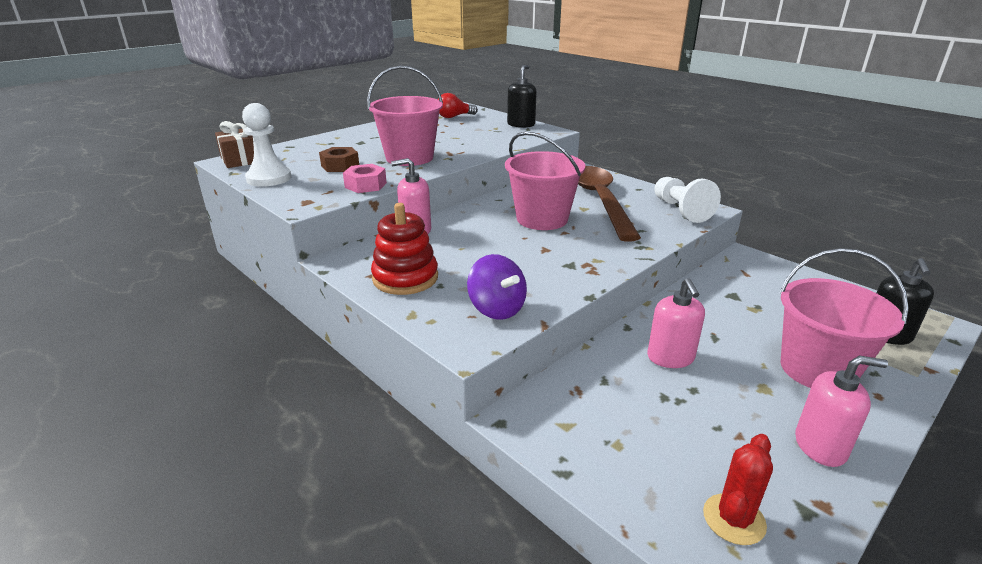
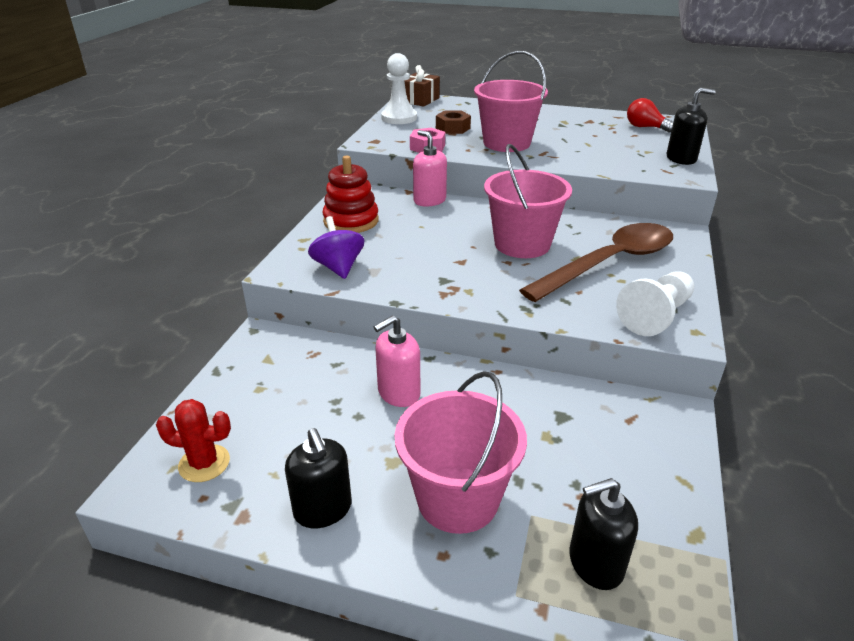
camera: 60 degrees right, 5 degrees up
purple spinning top [467,254,527,320] -> purple spinning top turned 135 degrees clockwise [308,216,364,279]
pink soap dispenser [795,355,888,467] -> black soap dispenser [285,428,352,528]

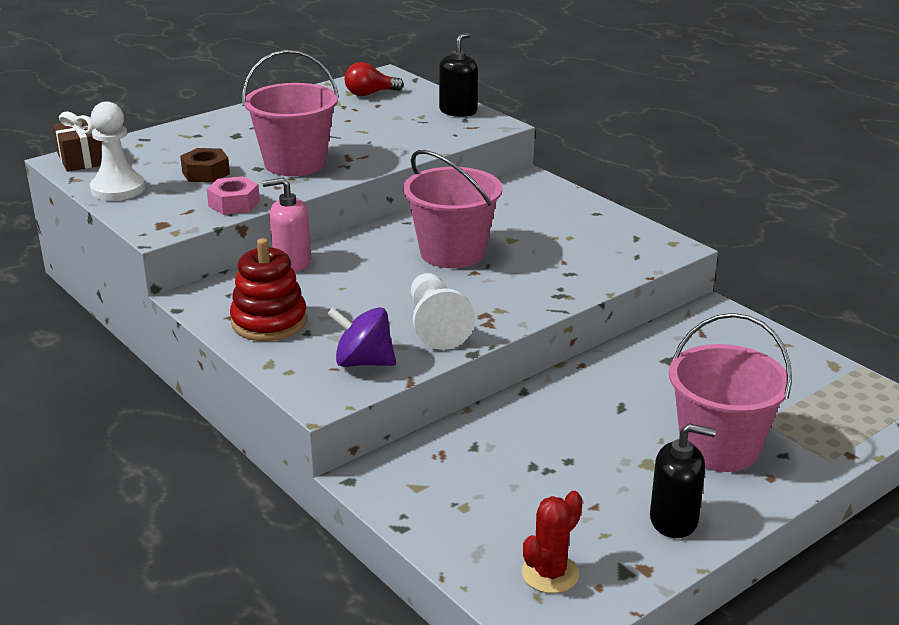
camera: 55 degrees left, 5 degrees down
pink soap dispenser [374,315,420,407] -> none
brown spoon [519,223,673,302] -> none
black soap dispenser [569,478,638,590] -> none
white pawn [616,271,694,336] -> white pawn moved to [411,273,475,350]

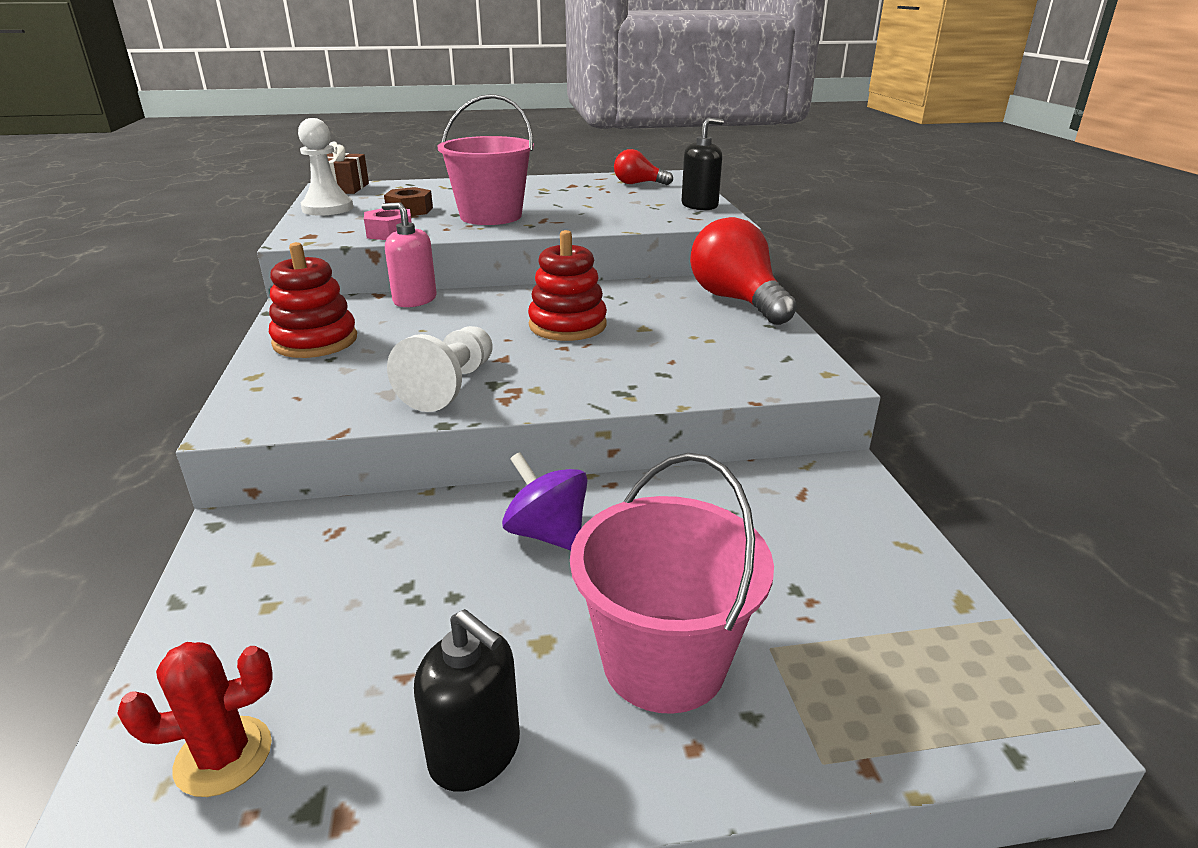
camera: 30 degrees right, 0 degrees up
purple spinning top [327,307,396,367] -> purple spinning top moved to [502,452,588,551]
pink bucket [403,150,502,268] -> red stacking toy [528,230,607,341]
none -> red light bulb [690,217,797,325]

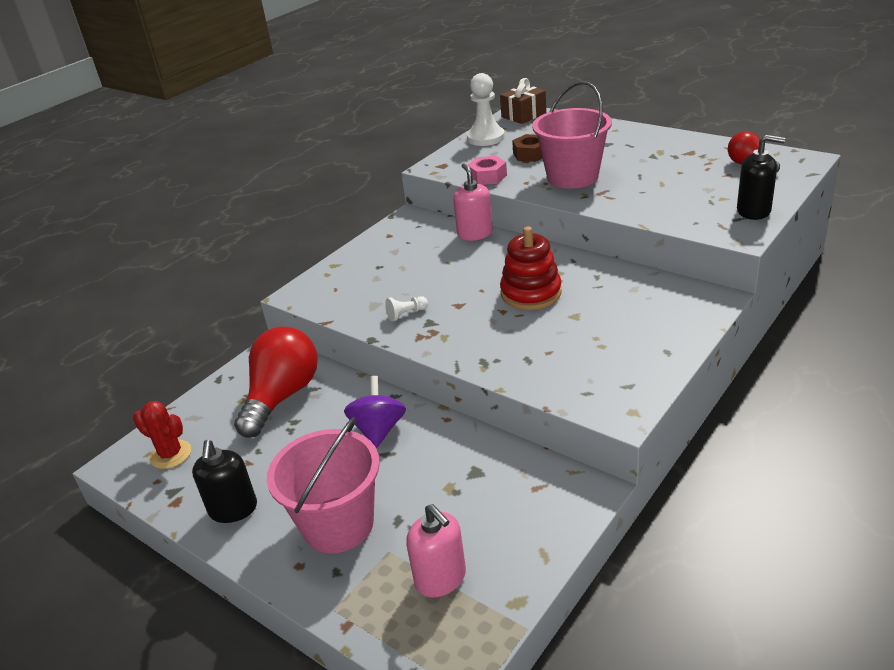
camera: 50 degrees right, 5 degrees up
red stacking toy [269,242,357,358] -> none
white pawn [387,326,493,412] -> white pawn [385,296,428,321], size x0.49
red light bulb [690,217,797,325] -> red light bulb moved to [234,327,318,438]
none -> pink soap dispenser [406,504,466,598]

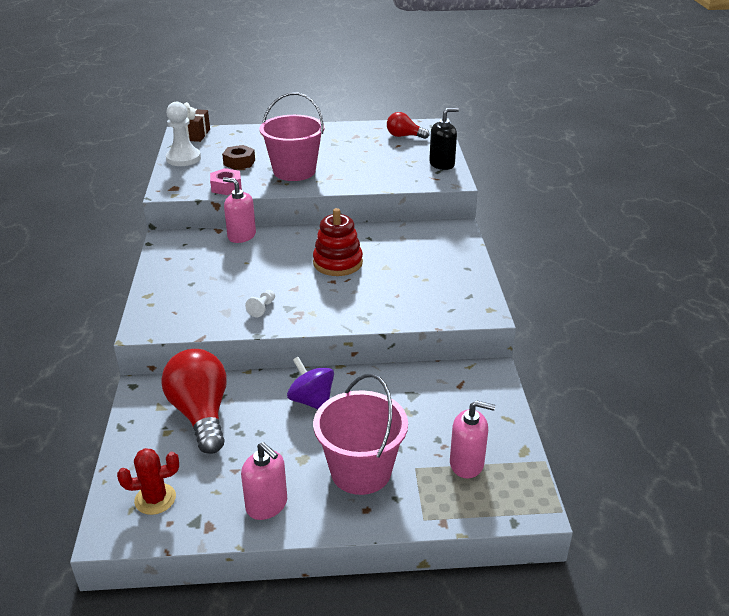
camera: 45 degrees left, 0 degrees up
black soap dispenser [192,440,257,523] -> pink soap dispenser [241,442,287,520]

